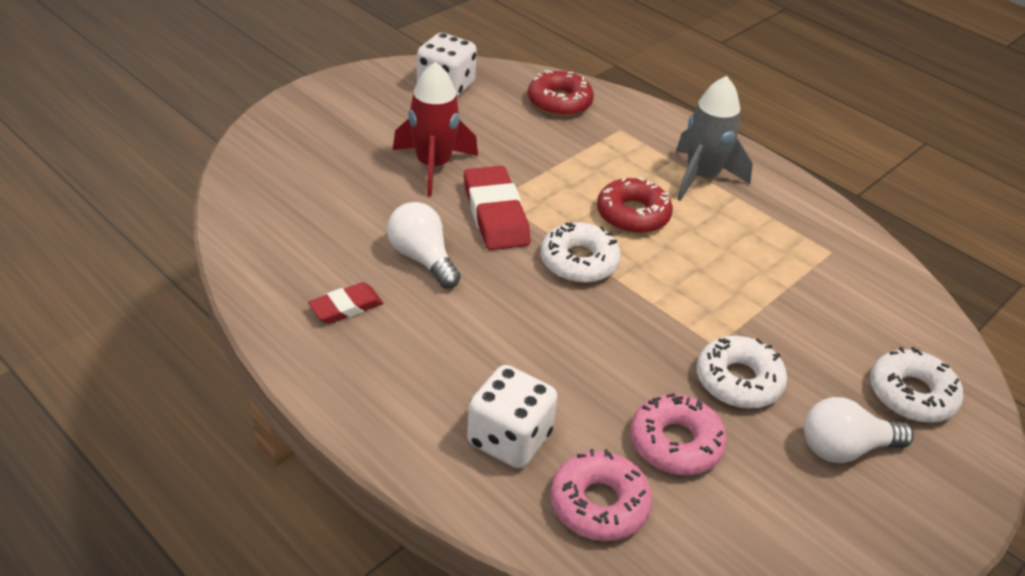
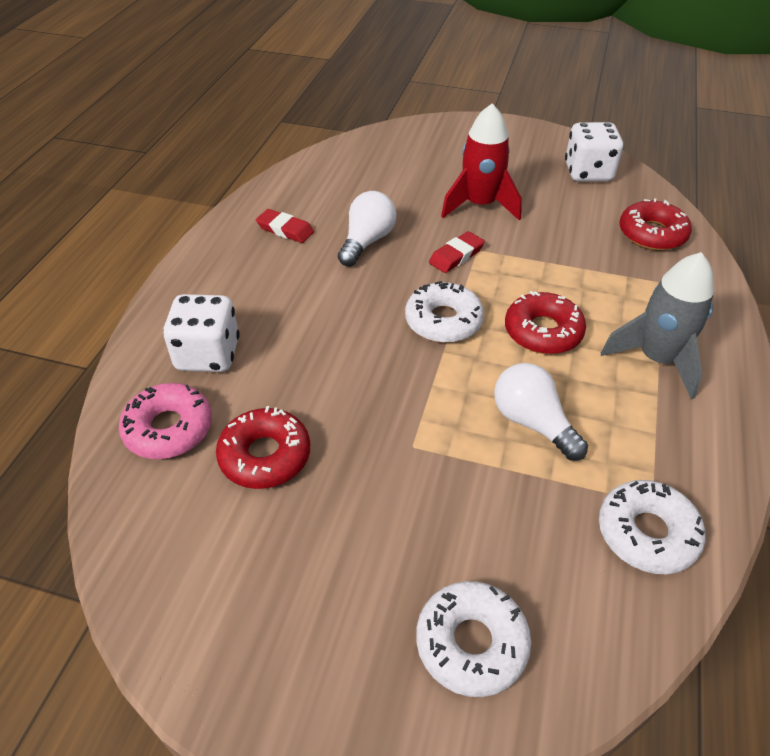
camera: 65 degrees right, 5 degrees up
red eraser [464,166,530,250] -> red eraser [429,231,485,273], size x0.58
pink donut [630,393,727,475] -> red donut [216,406,310,489]
white donut [697,336,787,409] -> white donut moved to [599,480,706,574]
white light bulb [804,397,914,463] -> white light bulb moved to [494,363,588,461]

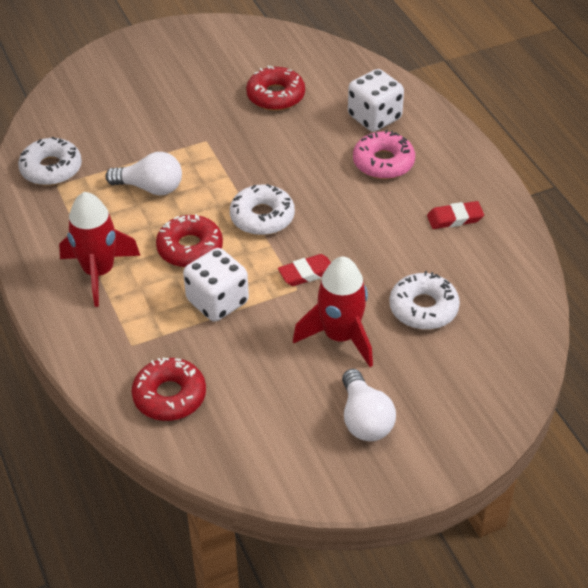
camera: 140 degrees right, 0 degrees up
pink donut [119,383,212,459] -> pink donut moved to [353,130,415,179]
white light bulb [338,191,396,266] -> white light bulb moved to [342,369,396,441]
white donut [416,581,531,697] -> white donut moved to [389,271,460,330]
red eraser [429,231,485,273] -> red eraser turned 60 degrees clockwise [278,254,331,286]
white dice [565,122,624,181] -> white dice moved to [183,248,249,322]
grey rocket [601,252,714,399] -> red rocket [59,192,140,307]

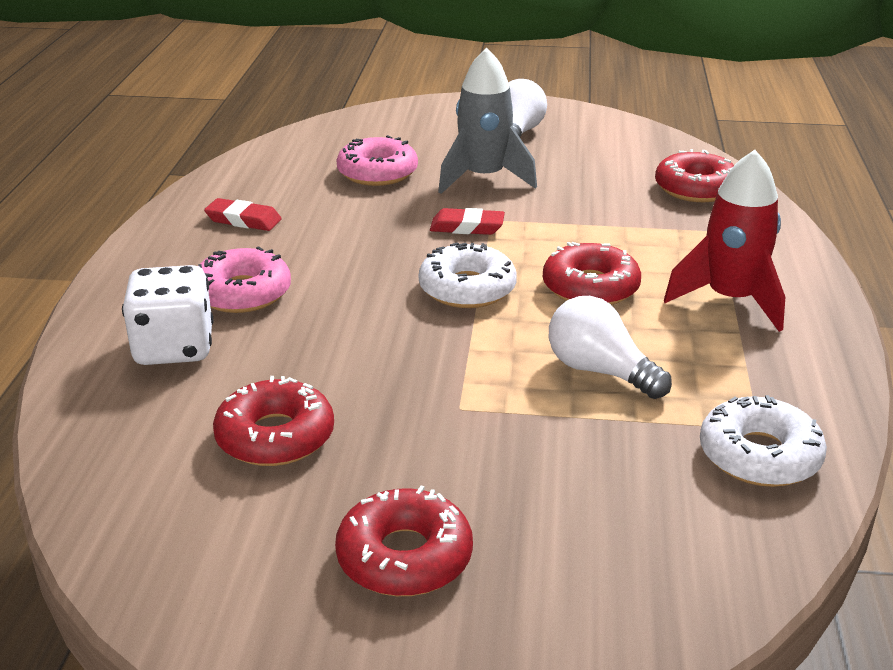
camera: 150 degrees left, 15 degrees down
white dice [183,248,249,322] -> none
red rocket [293,256,373,367] -> grey rocket [438,48,537,194]
white donut [389,271,460,330] -> pink donut [336,135,418,186]
none -> red donut [335,486,473,596]

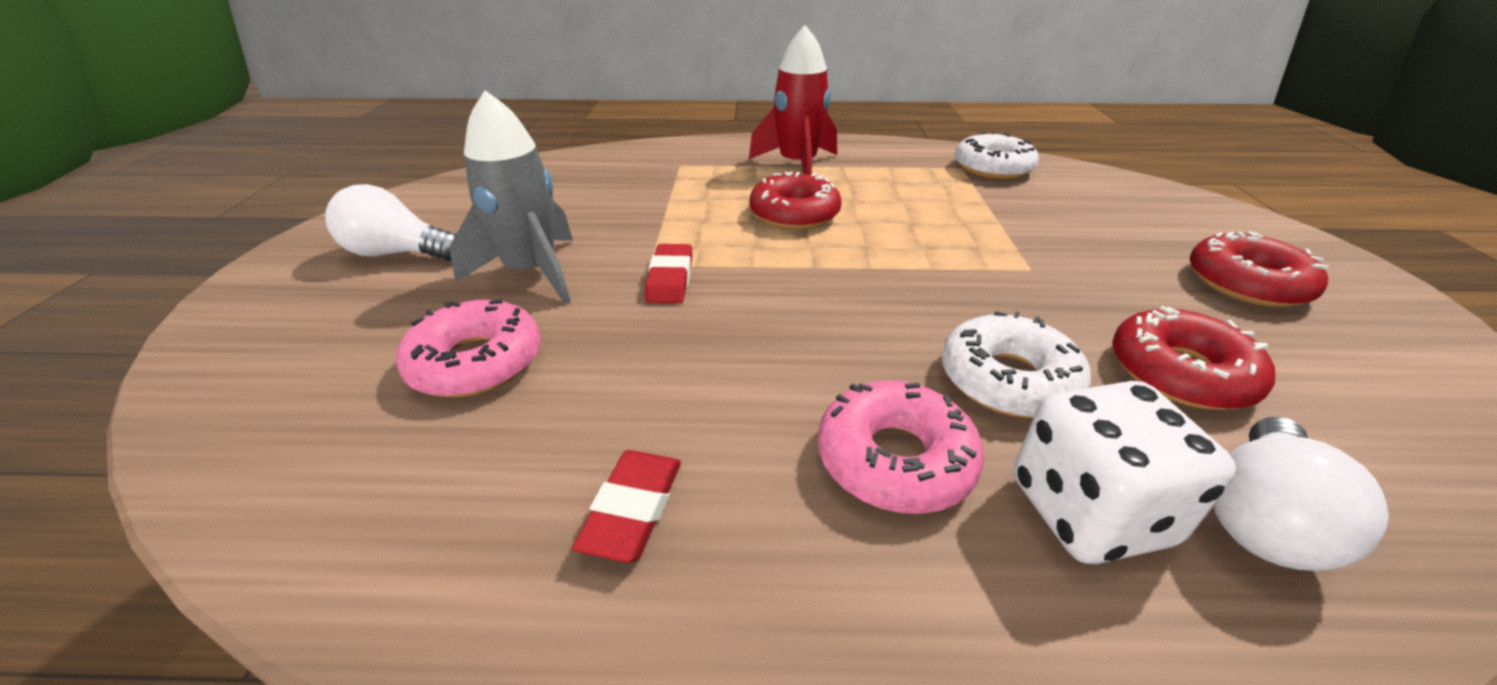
camera: 95 degrees left, 5 degrees up
white donut [419,242,517,308] -> white donut moved to [942,311,1091,418]
white light bulb [549,296,672,399] -> white light bulb moved to [1214,417,1389,571]
red donut [655,149,734,202] -> none

